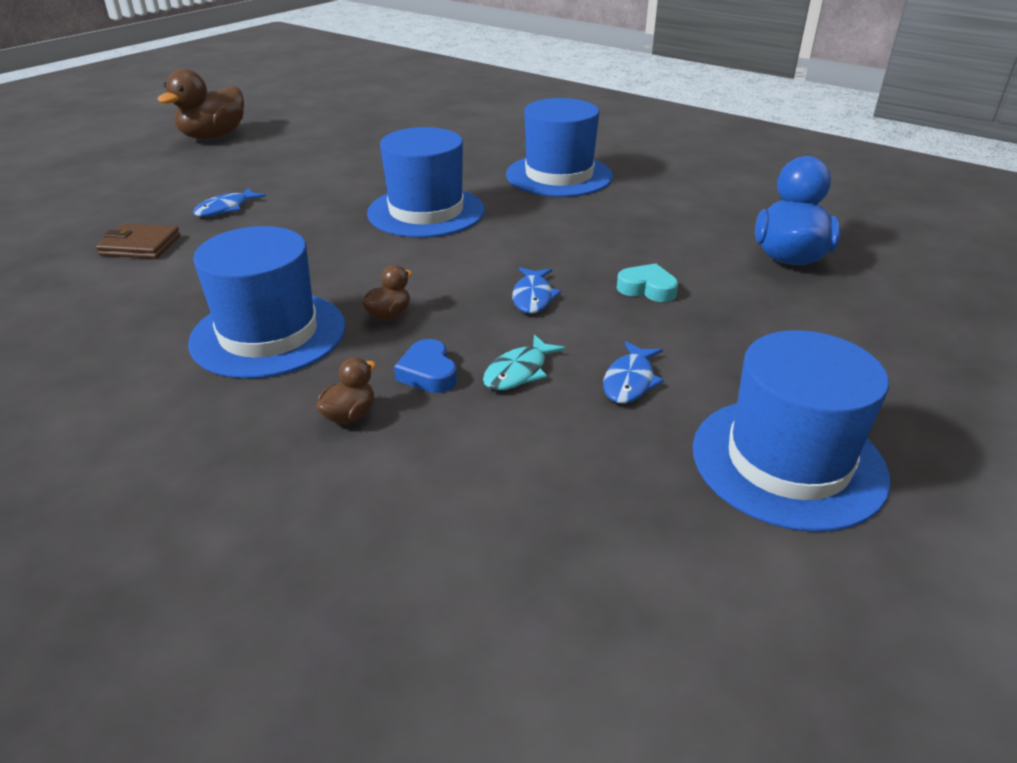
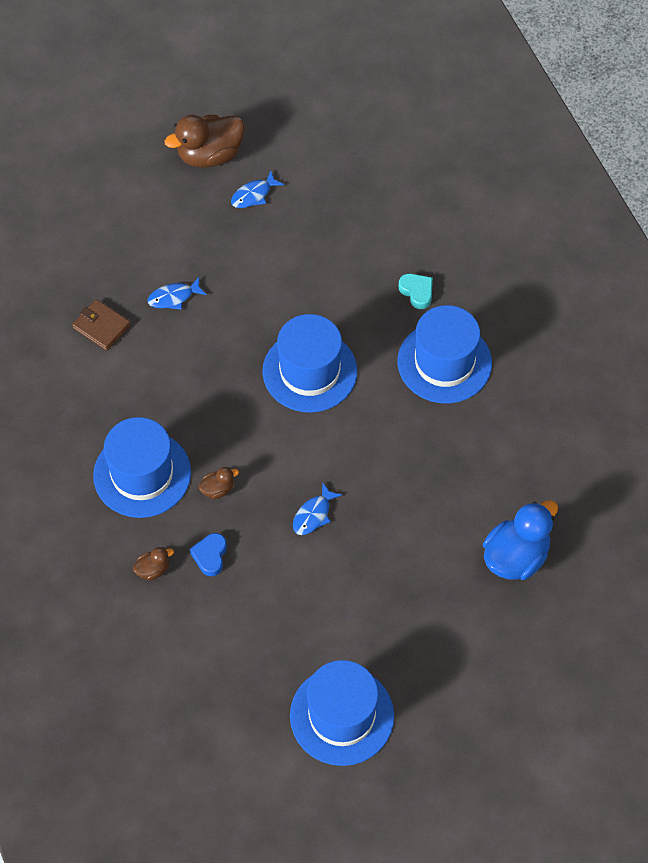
camera: 30 degrees right, 25 degrees up
turquoise fish [483,334,566,391] -> none
blue fish [603,341,664,403] -> blue fish moved to [231,171,284,208]
turquoise heart [617,263,678,302] -> turquoise heart moved to [399,274,433,309]

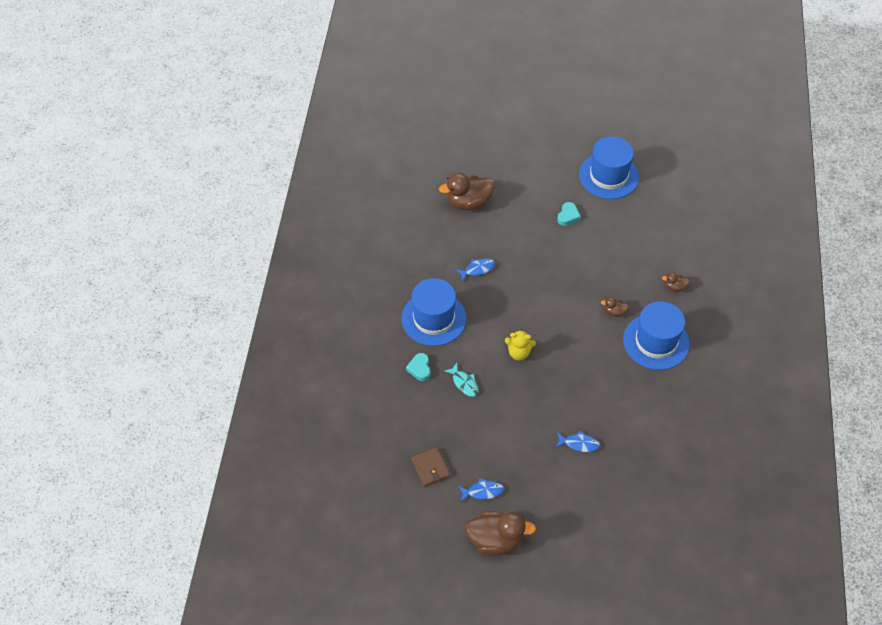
camera: 150 degrees left, 5 degrees down
brown wallet [72,299,131,351] -> brown wallet moved to [411,447,450,487]
blue heart [190,533,227,576] -> none
blue hat [262,314,357,413] -> yellow teddy bear [505,329,536,361]
blue fish [293,483,342,535] -> blue fish moved to [456,258,495,281]
blue duck [483,500,558,580] -> brown duck [439,173,495,210]
none -> turquoise fish [444,363,479,397]
none -> turquoise heart [557,202,581,226]

